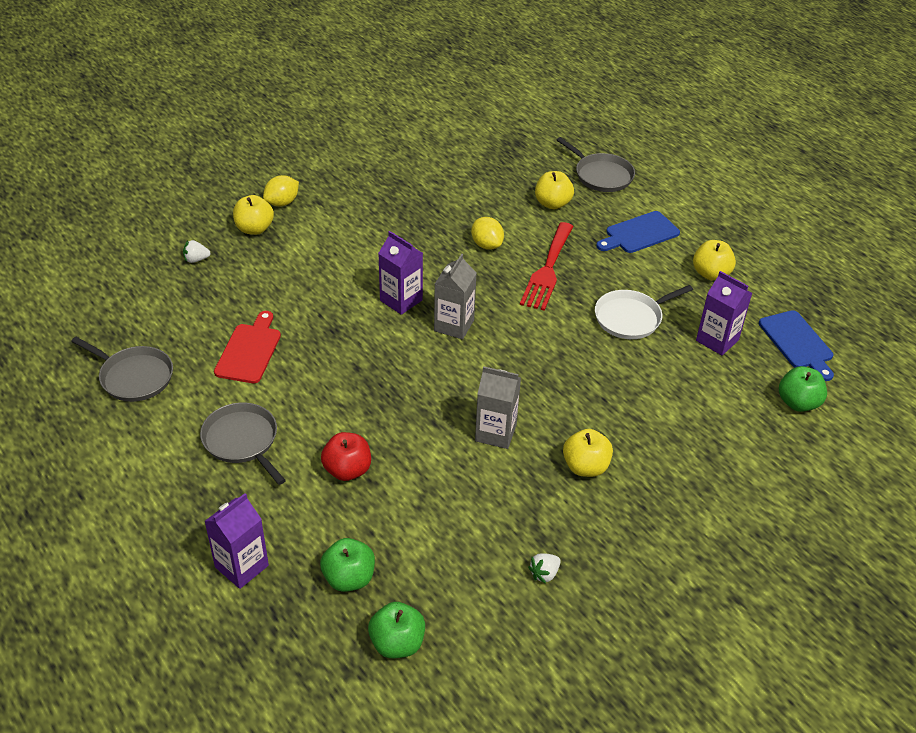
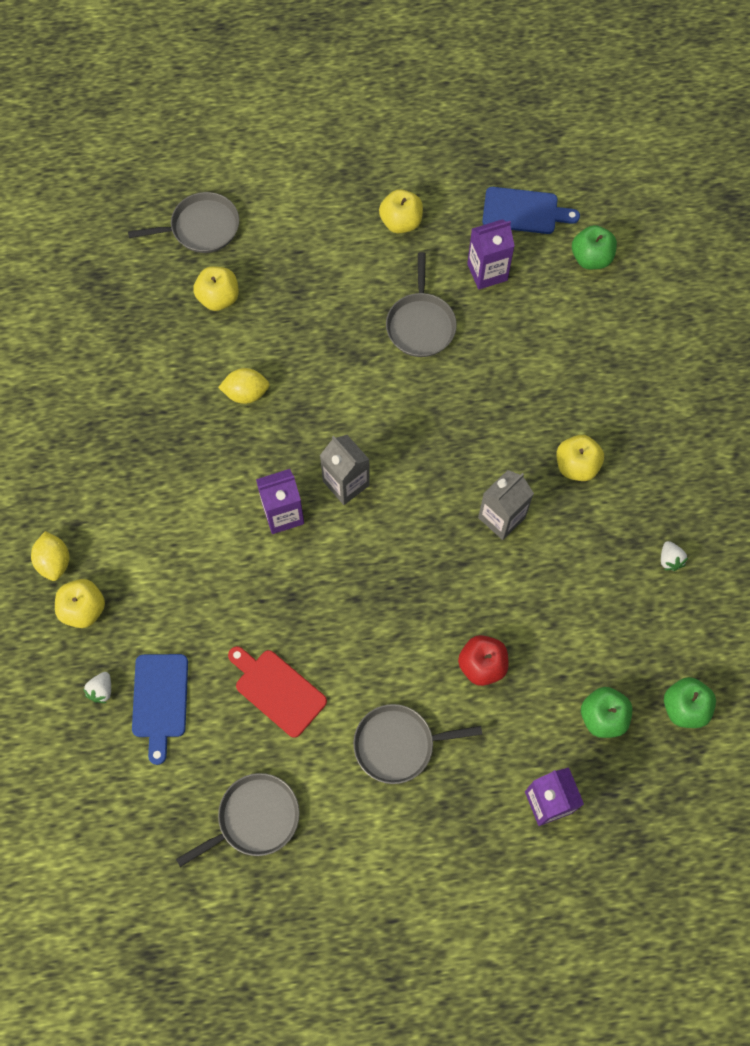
camera: 60 degrees left, 25 degrees up
red fork [520,222,574,311] -> none
white pan [595,285,693,339] -> grey pan [386,252,457,357]
blue cutting board [596,211,680,253] -> blue cutting board moved to [132,654,188,765]

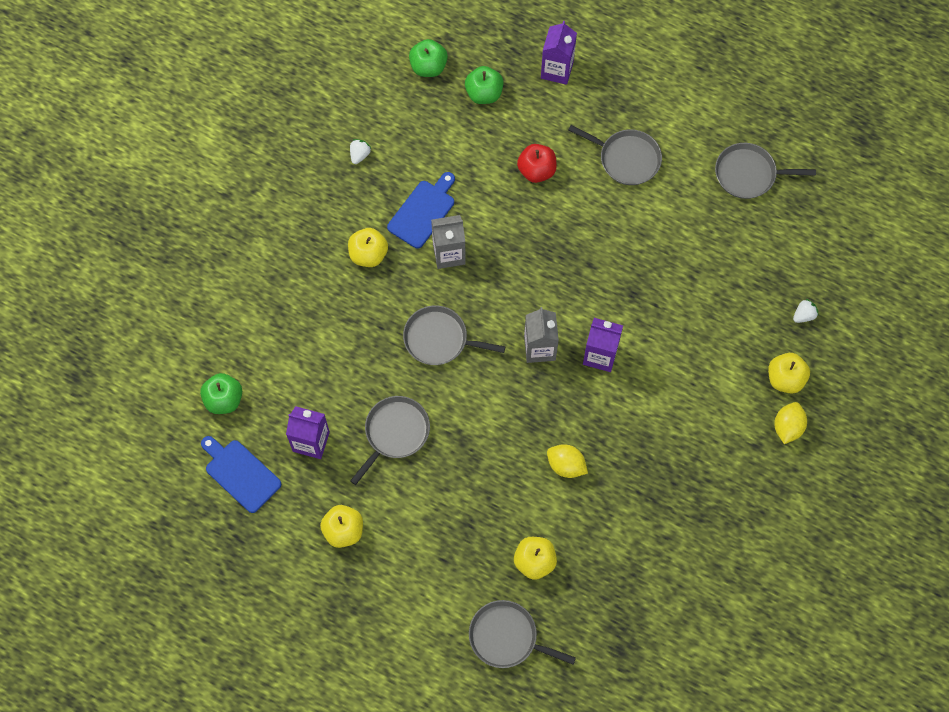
camera: 145 degrees left, 0 degrees up
blue cutting board [132,654,188,765] -> blue cutting board moved to [387,172,455,249]
red cutting board [228,646,327,738] -> none
none -> grey pan [403,305,506,365]

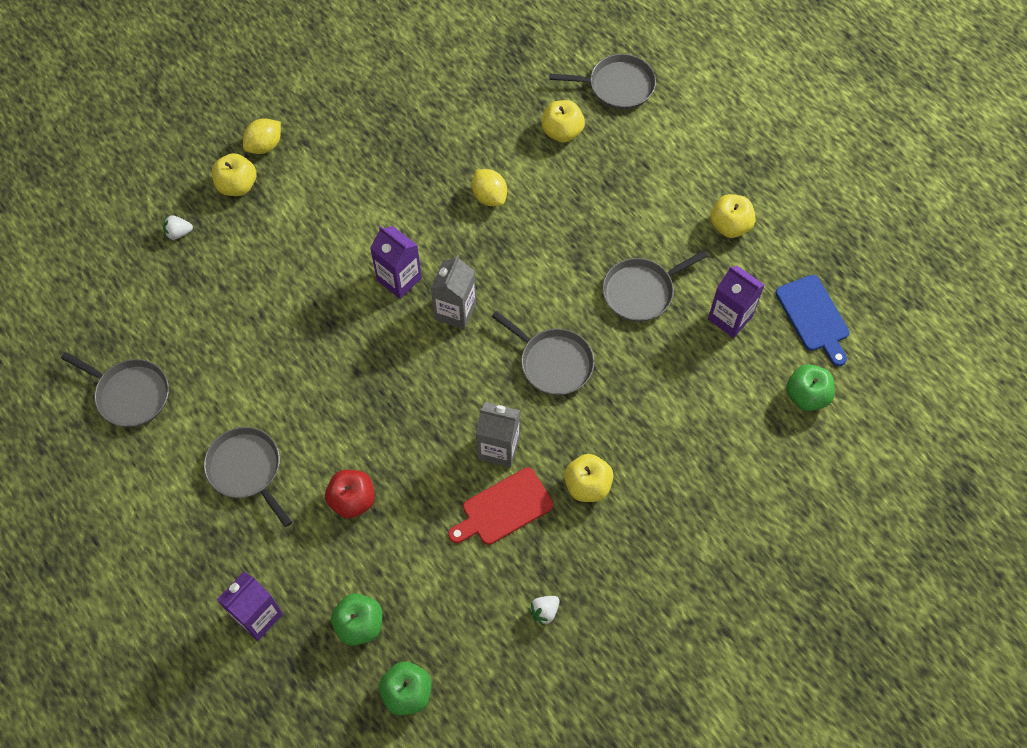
camera: 155 degrees left, 5 degrees down
blue cutting board [387,172,455,249] -> red cutting board [448,467,554,545]
grey pan [469,600,576,668] -> grey pan turned 45 degrees counterclockwise [549,54,656,110]

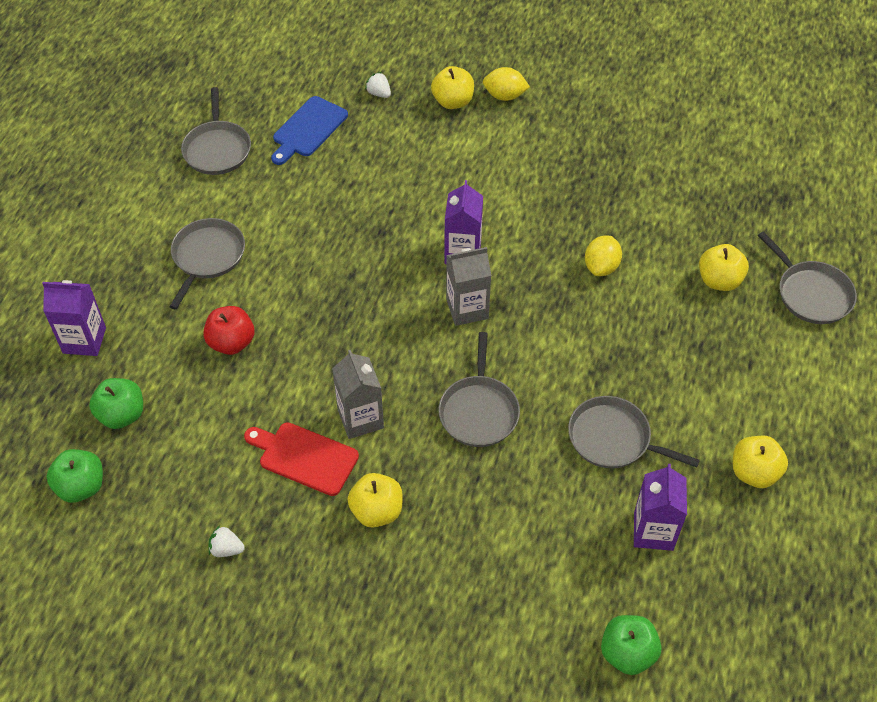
camera: 55 degrees right, 10 degrees down
blue cutting board [775,275,849,366] -> blue cutting board moved to [271,96,348,165]

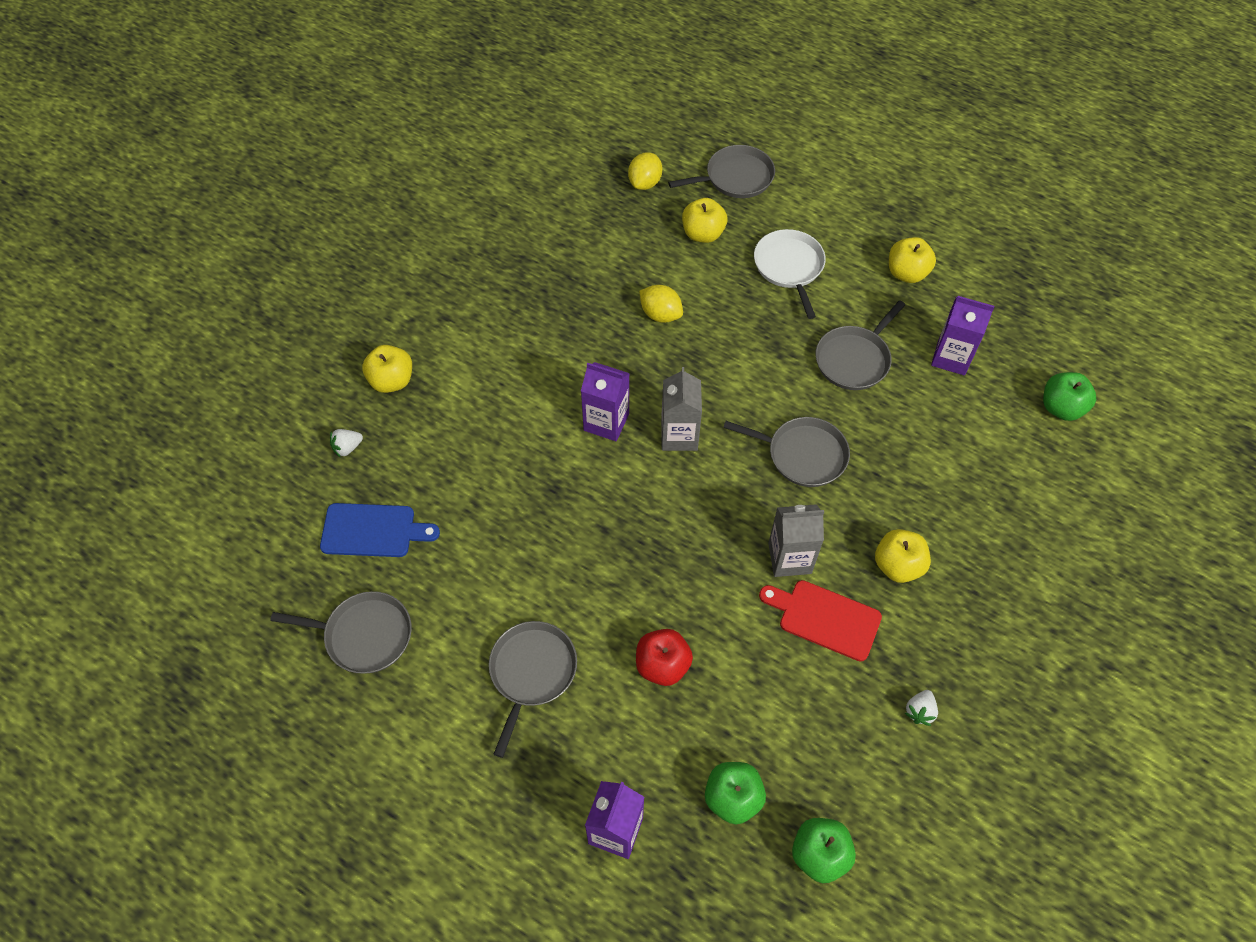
camera: 75 degrees left, 5 degrees up
grey pan [169,218,245,310] -> grey pan turned 75 degrees clockwise [489,621,577,758]
red cutting board [244,422,359,496] -> red cutting board turned 75 degrees clockwise [759,580,882,661]
blue cutting board [271,96,348,165] -> blue cutting board turned 45 degrees counterclockwise [320,503,440,557]
yellow lemon [483,67,530,101] -> yellow lemon moved to [628,152,662,190]
none -> white pan [754,229,826,319]

